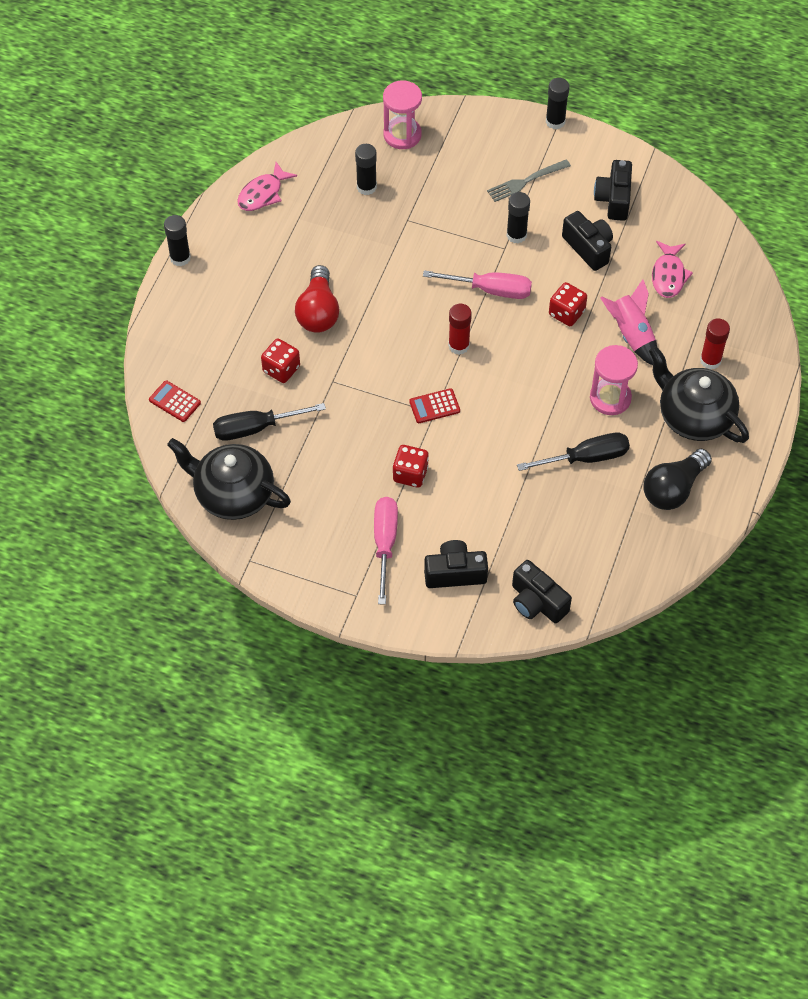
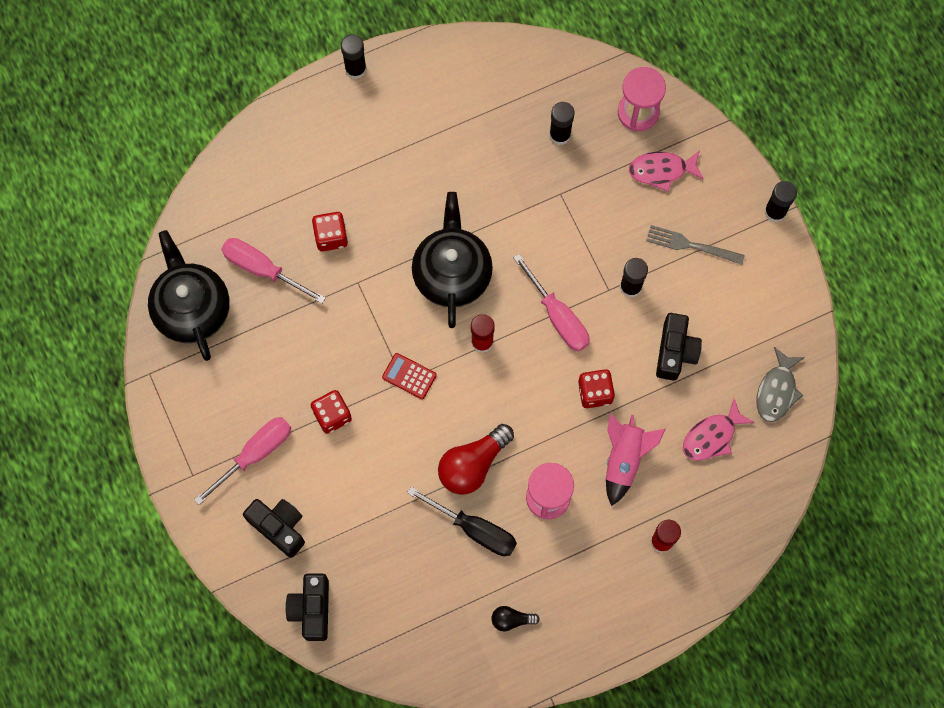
camera: 45 degrees right, 15 degrees up
red calculator [149,380,201,422] -> none
black screwdriver [213,403,326,441] -> pink screwdriver [221,238,326,304]
pink fish [237,162,297,211] -> pink fish moved to [629,150,704,192]
red light bulb [295,265,339,333] -> red light bulb moved to [438,424,514,495]
black camera [594,160,632,221] -> none
black light bulb [643,449,712,510] -> black light bulb [491,606,540,632], size x0.51
black teapot [649,346,749,443] -> black teapot moved to [412,192,493,328]
none -> grey fish [757,347,805,422]

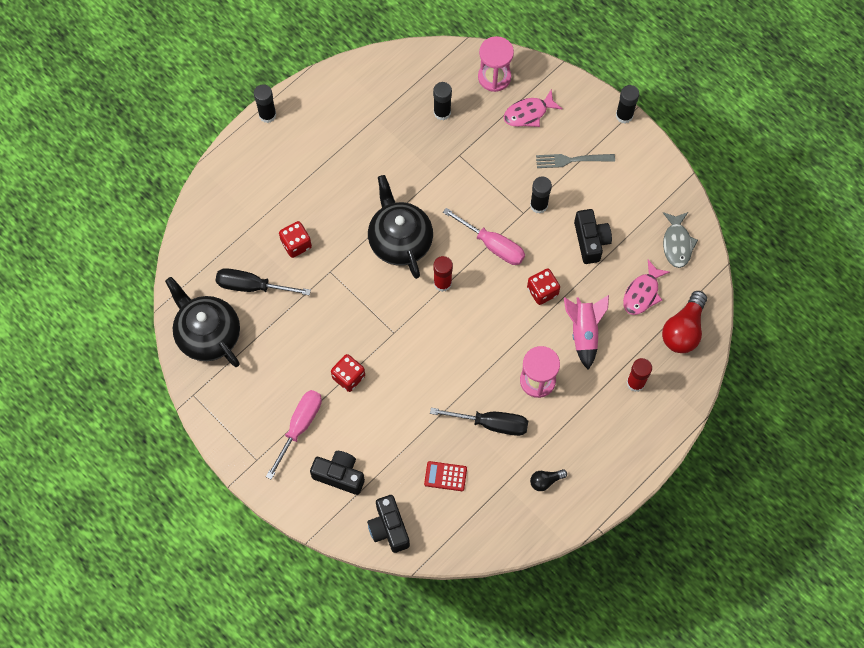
camera: 20 degrees left, 5 degrees down
pink screwdriver [221,238,326,304] -> black screwdriver [216,268,311,296]
red calculator [382,353,437,399] -> red calculator moved to [424,461,467,491]
red light bulb [438,424,514,495] -> red light bulb moved to [662,291,707,353]

